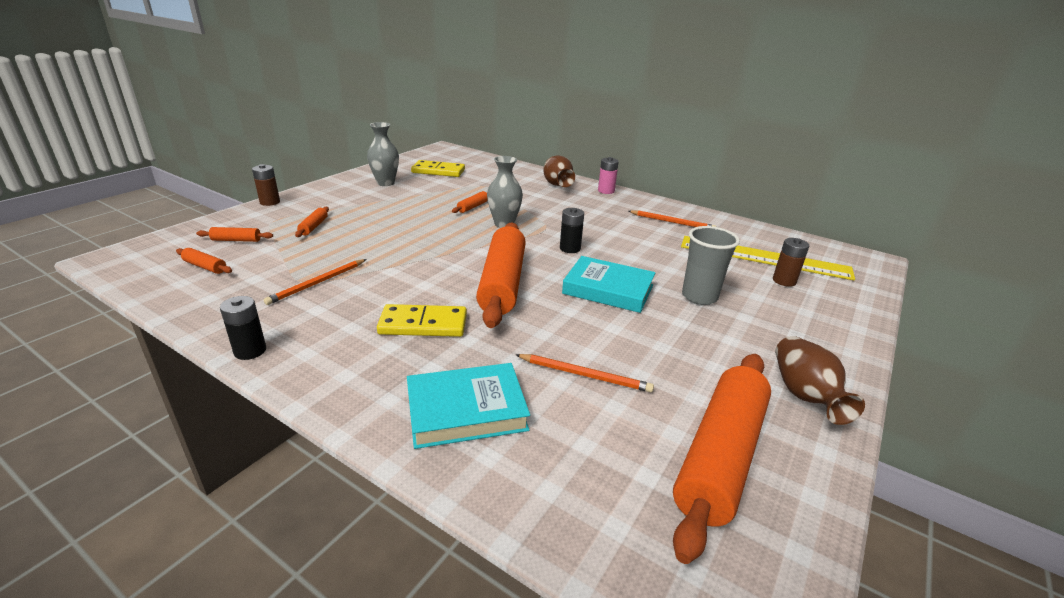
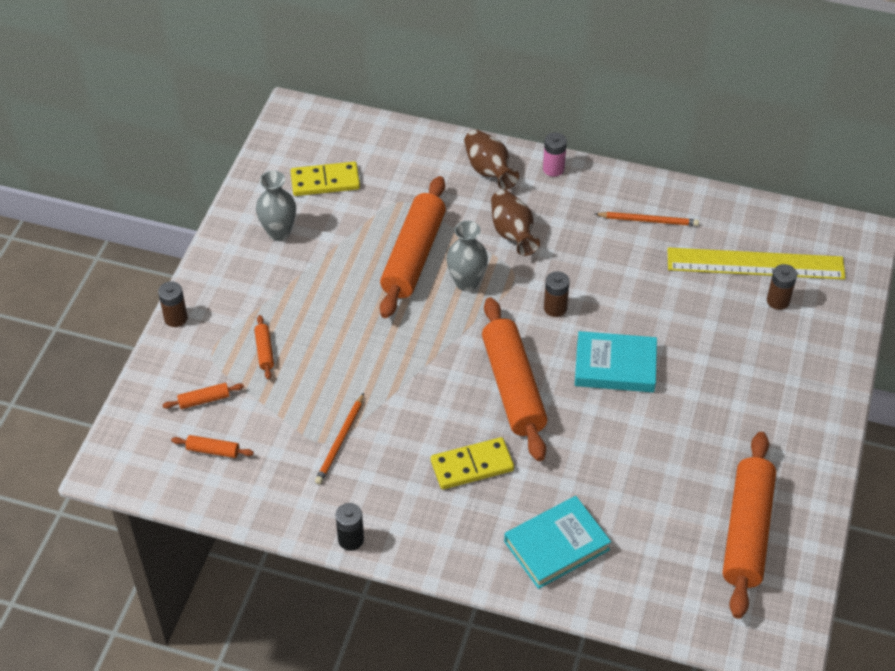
camera: 15 degrees left, 20 degrees up
orange rolling pin [452,191,488,213] -> orange rolling pin [380,176,446,318], size x2.47
orange pencil [515,354,654,393] -> none
black battery [560,208,584,253] -> brown battery [544,271,570,317]
grey cup [682,226,740,305] -> none
brown vase [775,336,865,425] -> brown vase moved to [491,190,540,256]

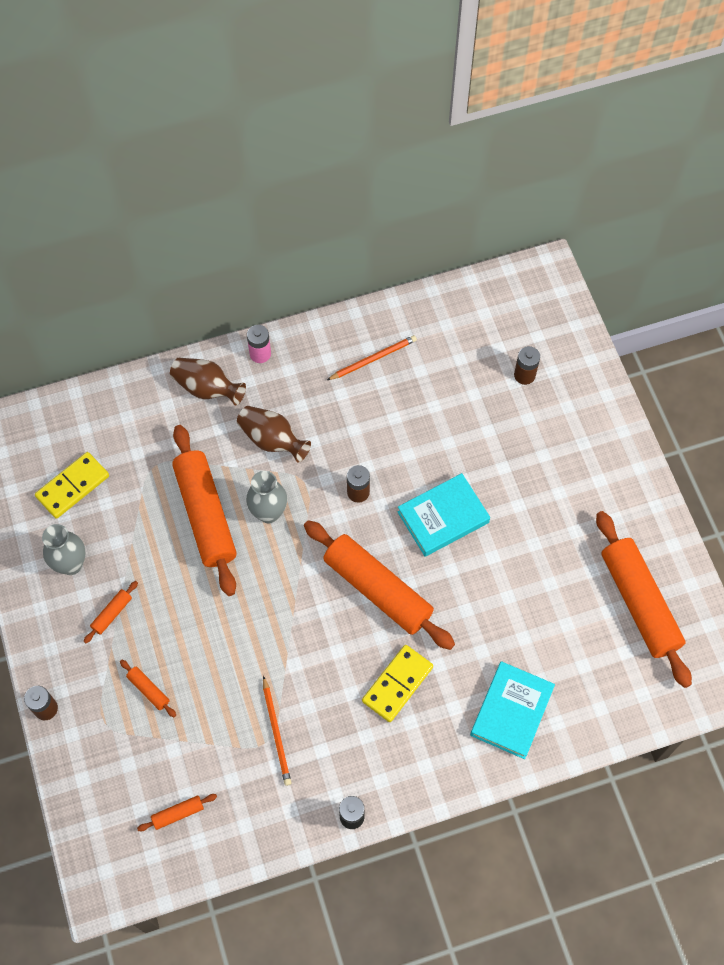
camera: 35 degrees left, 15 degrees up
orange rolling pin [163,383,244,409] -> orange rolling pin moved to [84,581,138,643]
yellow ruler [668,247,846,280] -> none

